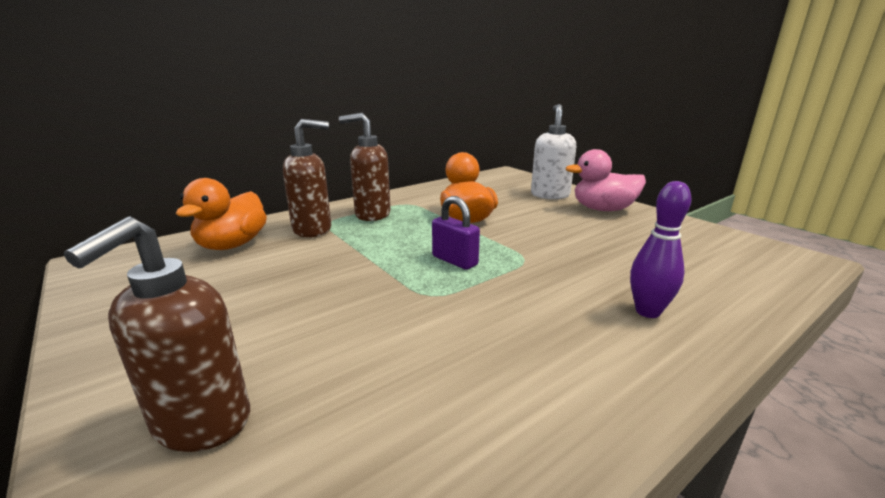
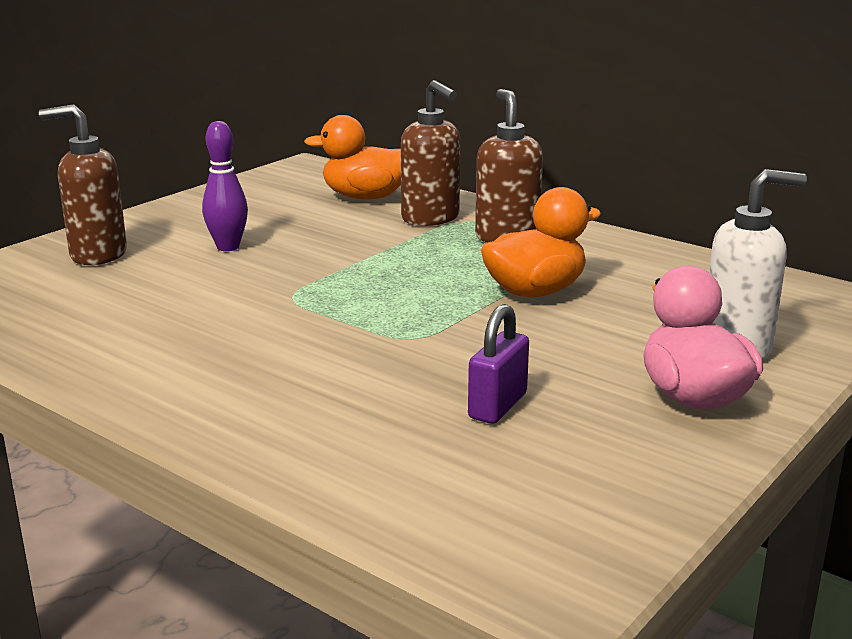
camera: 75 degrees right, 0 degrees up
purple padlock [432,196,480,270] -> purple padlock moved to [468,304,529,424]
purple bowling pin [630,181,691,318] -> purple bowling pin moved to [202,121,248,251]

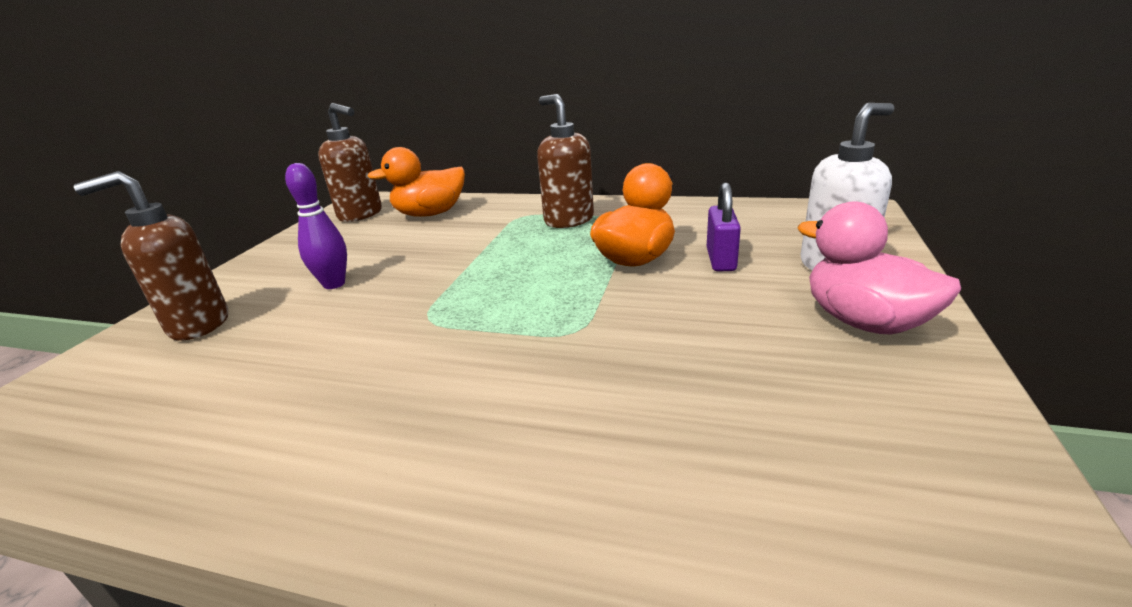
camera: 20 degrees left, 5 degrees up
brown soap dispenser [401,80,460,226] -> brown soap dispenser moved to [318,103,382,222]
purple padlock [468,304,529,424] -> purple padlock moved to [707,182,741,271]

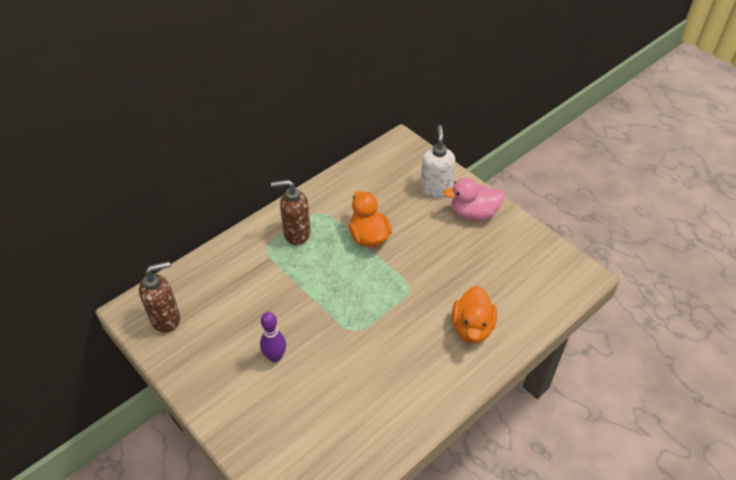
camera: 60 degrees left, 20 degrees up
brown soap dispenser [74,171,228,341] -> none
orange duck [368,147,465,217] -> orange duck moved to [452,286,497,344]
purple padlock [707,182,741,271] -> none

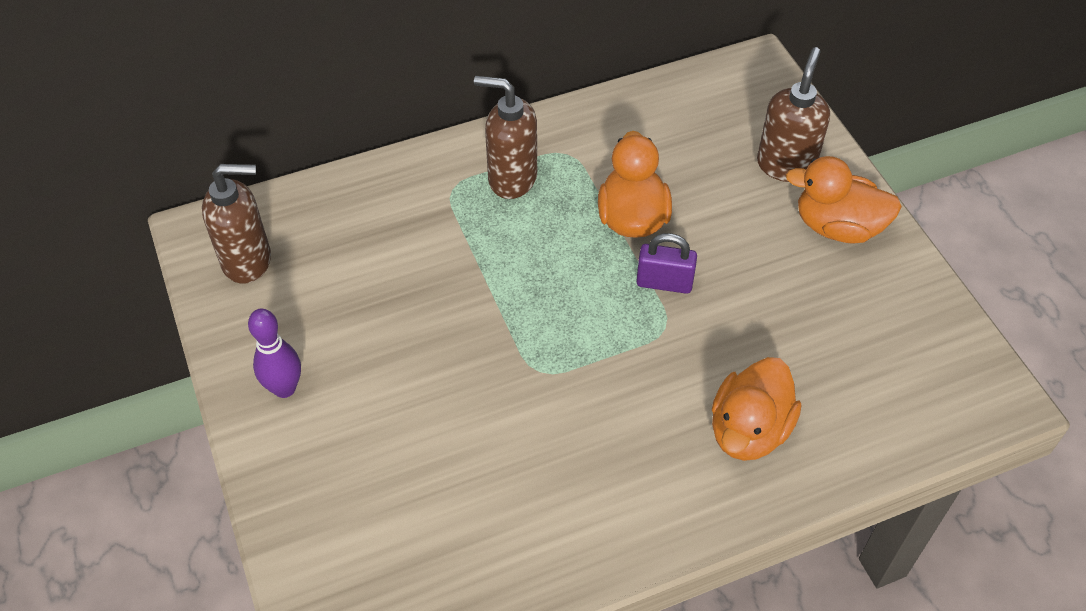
camera: 20 degrees right, 5 degrees up
purple bowling pin [260,312,286,363] -> purple bowling pin moved to [248,309,301,398]
white soap dispenser [420,125,455,198] -> brown soap dispenser [757,47,830,182]
pink duck [444,178,505,220] -> orange duck [786,156,902,243]
none -> purple padlock [636,233,697,294]

